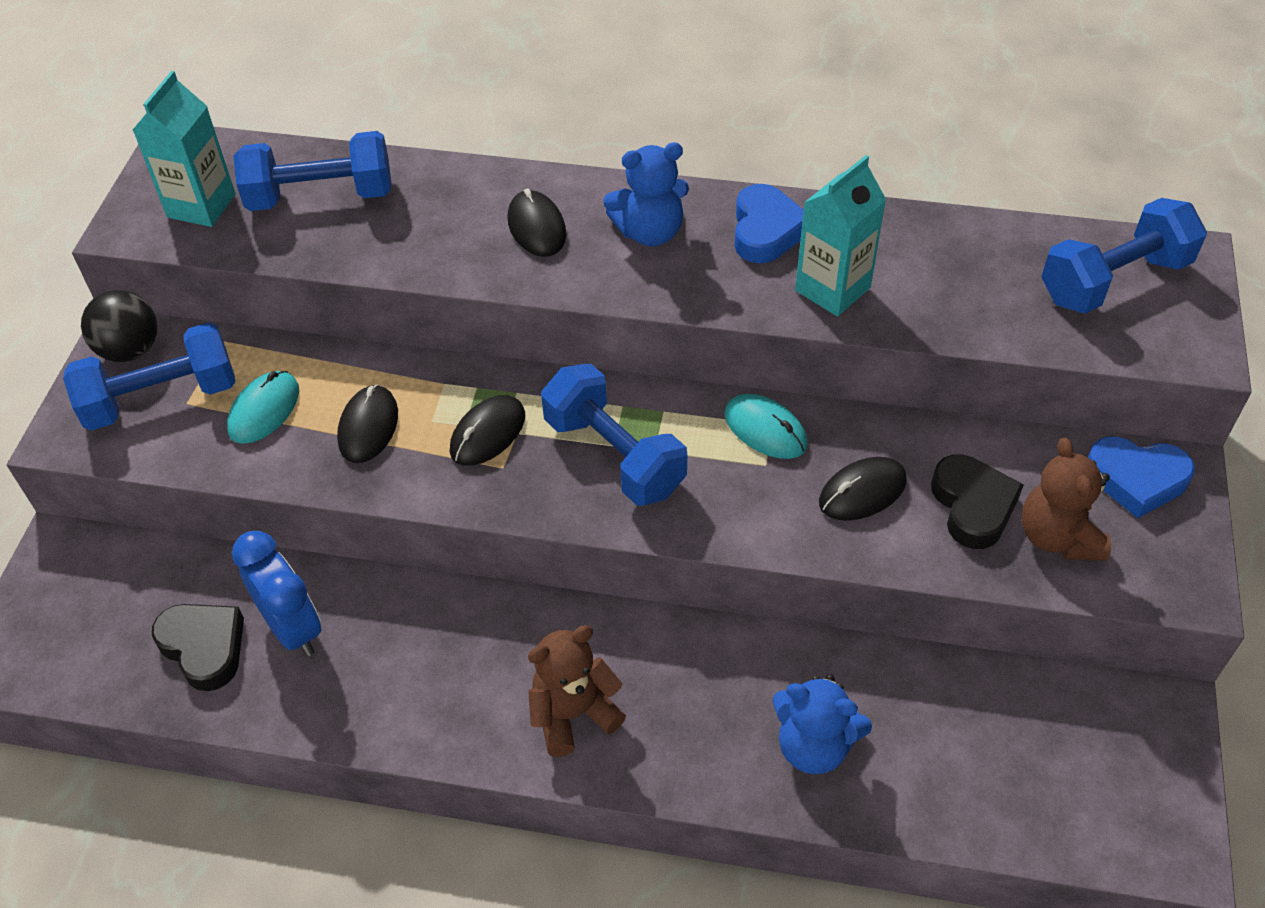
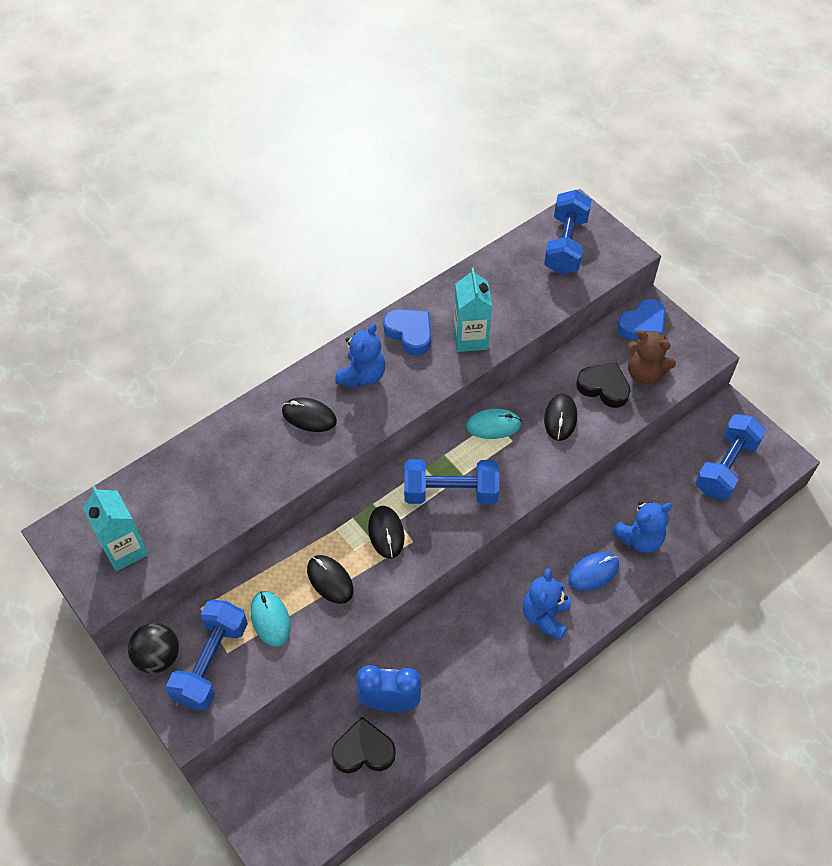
camera: 50 degrees left, 5 degrees up
blue dumbbell [233,131,392,211] -> blue dumbbell moved to [695,414,766,500]
brown teddy bear [528,625,626,757] -> blue teddy bear [523,568,571,640]
none -> blue mouse [568,552,619,591]

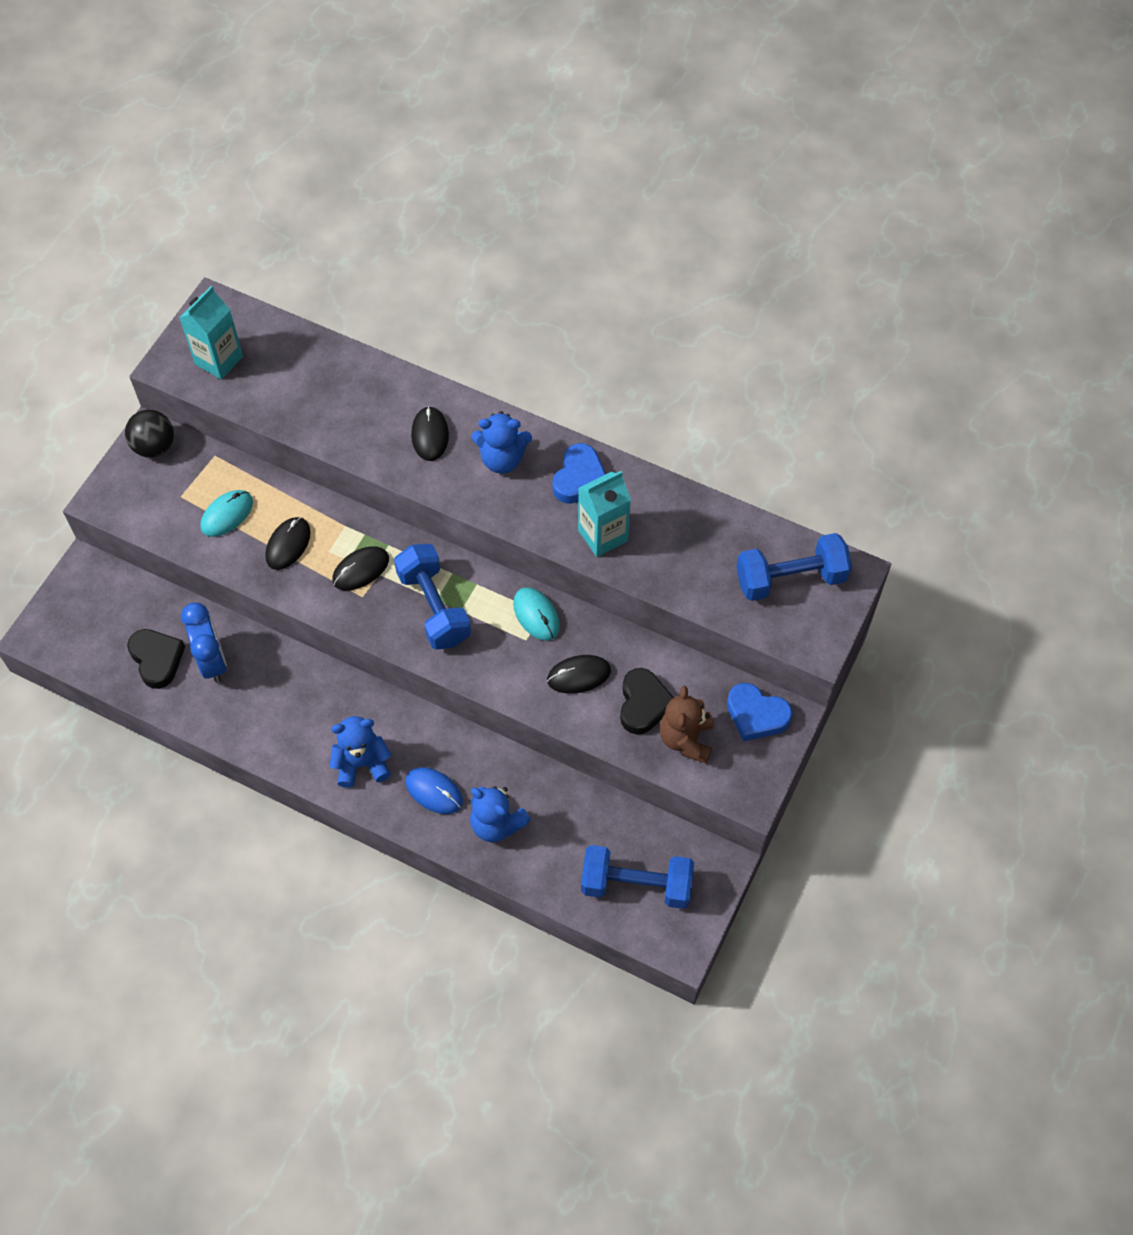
camera: 65 degrees right, 5 degrees up
blue dumbbell [166,600,248,711] -> none

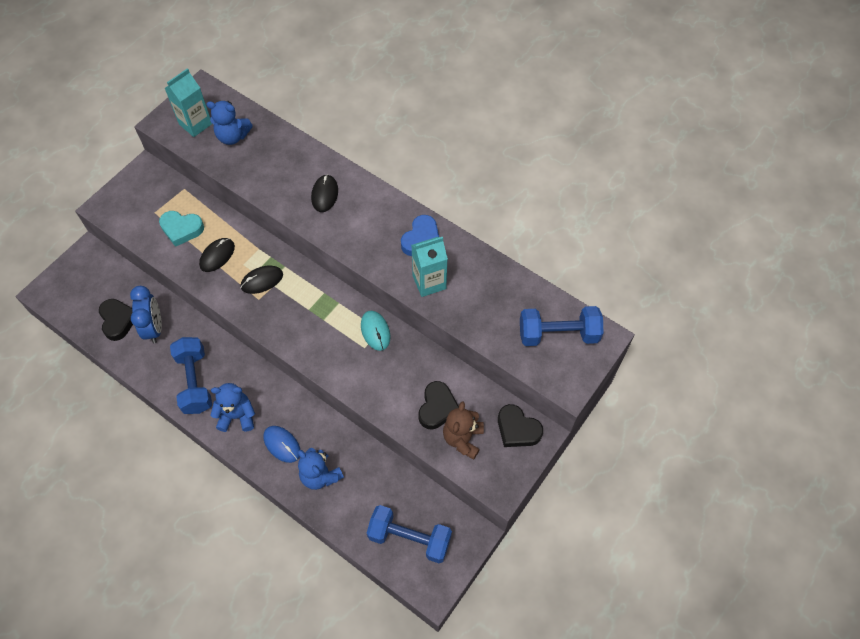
camera: 10 degrees right, 0 degrees up
black ball [125,410,174,458] -> none
turquoise mouse [200,490,253,537] -> turquoise heart [159,211,204,247]
blue dumbbell [394,544,471,650] -> blue dumbbell moved to [170,337,212,414]
blue teddy bear [472,411,532,474] -> blue teddy bear moved to [206,101,253,145]
black mouse [547,655,611,694] -> none
blue heart [727,683,792,741] -> black heart [498,404,543,447]

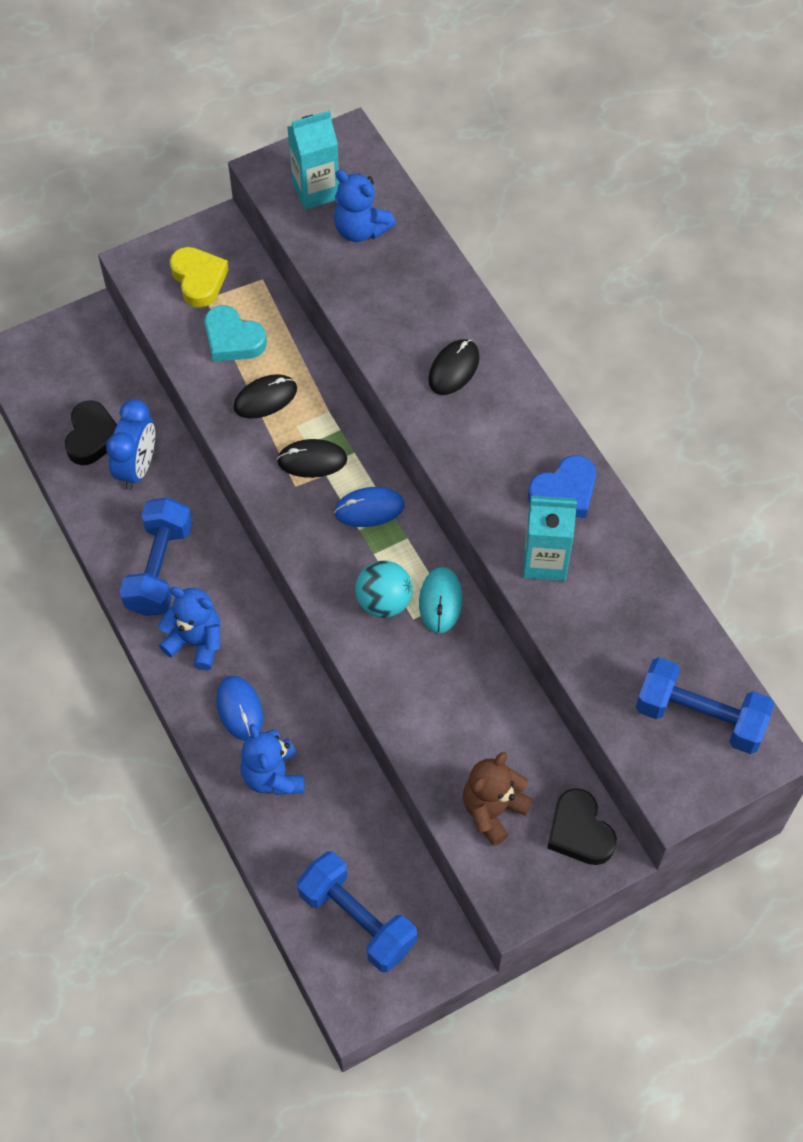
camera: 25 degrees right, 0 degrees up
black heart [418,381,459,429] -> none
none -> yellow heart [170,247,229,308]
none -> blue mouse [334,487,405,527]
none -> turquoise ball [355,561,413,618]

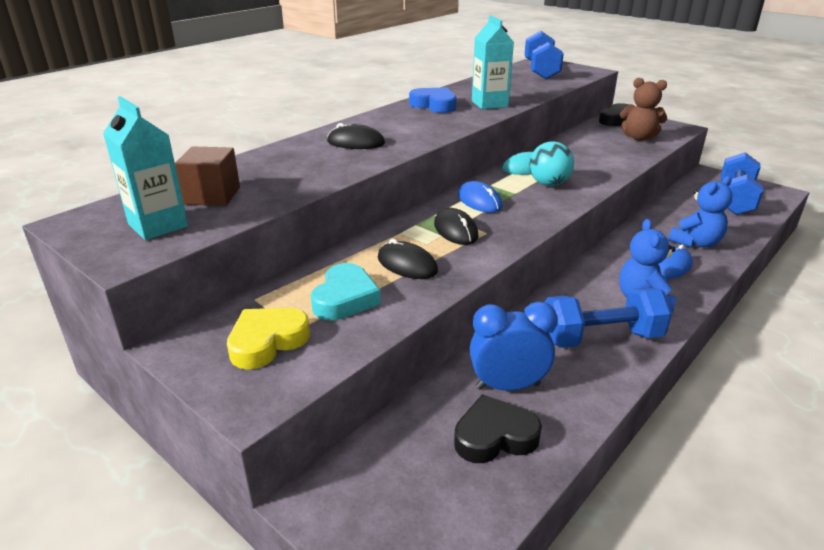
camera: 110 degrees left, 30 degrees down
blue teddy bear [334,170,396,242] -> brown cube [175,147,240,206]

